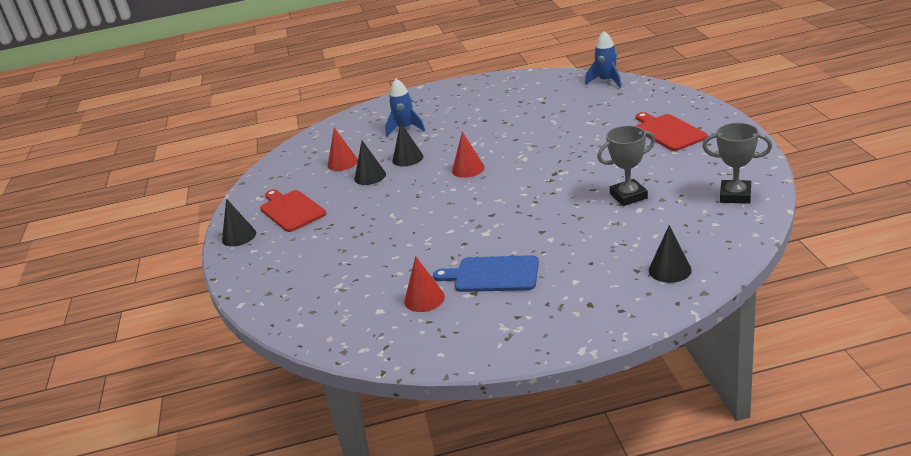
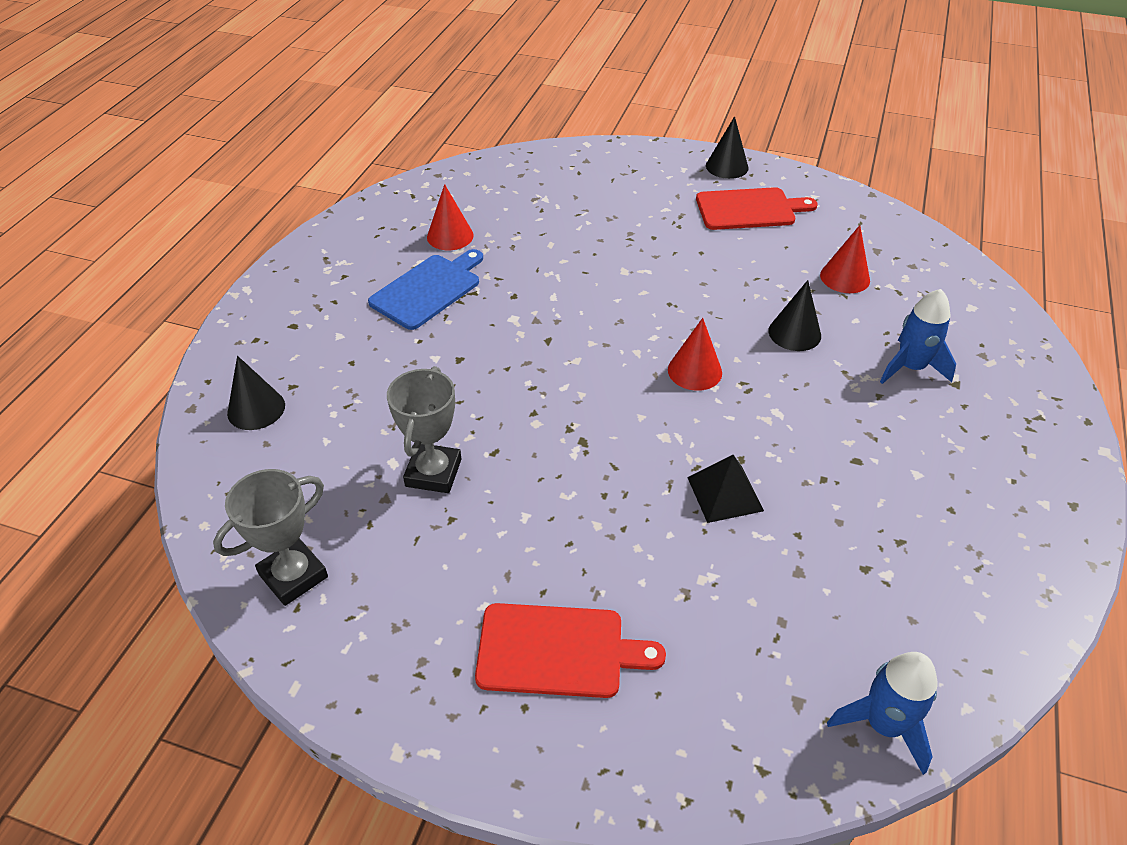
camera: 115 degrees right, 15 degrees up
black cone [354,141,386,185] -> none
none -> black pyramid [687,455,764,523]

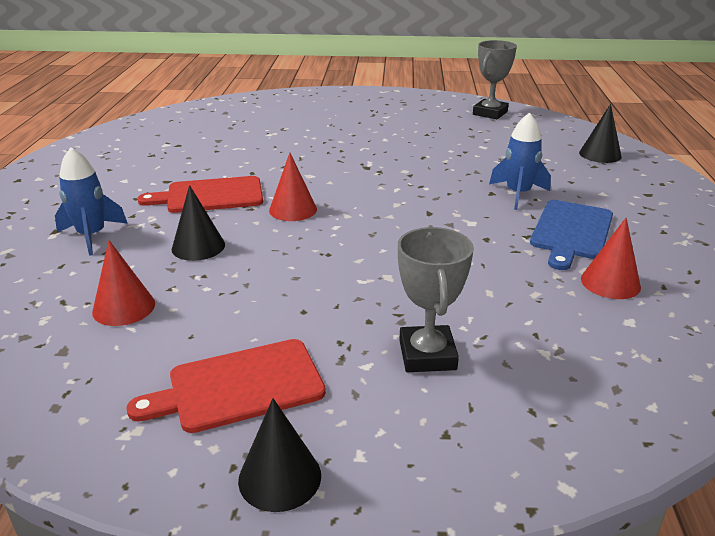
camera: 165 degrees right, 15 degrees down
grey trophy [387,366,461,493] -> grey trophy moved to [398,227,474,372]
red cutting board [475,603,666,698] -> red cutting board moved to [137,176,263,213]
black pyramid [687,455,764,523] -> none
blue rocket [827,652,938,775] -> blue rocket moved to [489,112,551,210]

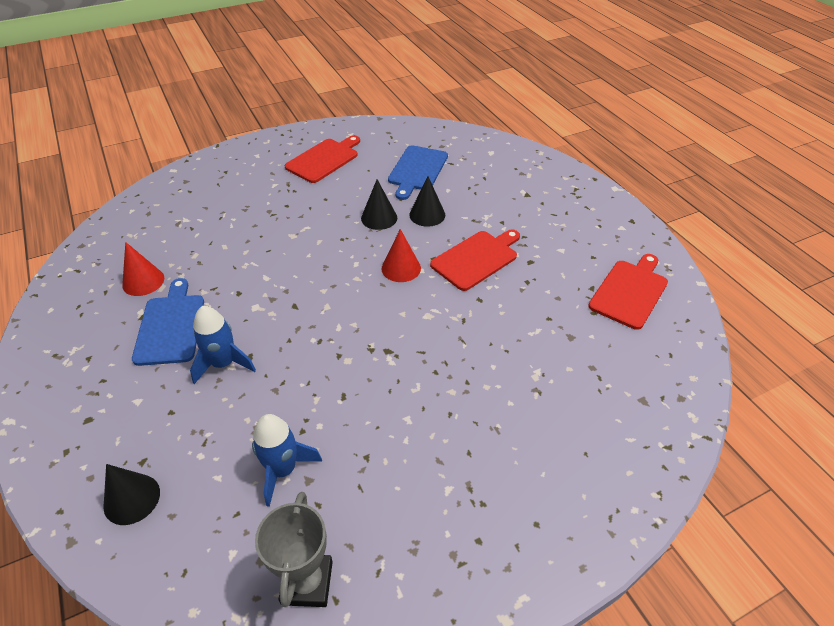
camera: 150 degrees right, 15 degrees up
blue rocket [55,147,128,256] -> blue rocket moved to [252,414,322,507]
red cone [92,240,155,326] -> blue cutting board [388,145,448,200]
black cone [238,398,321,512] -> black cone moved to [361,179,397,230]
grey trophy [398,227,474,372] -> none
none -> red cutting board [588,254,668,330]

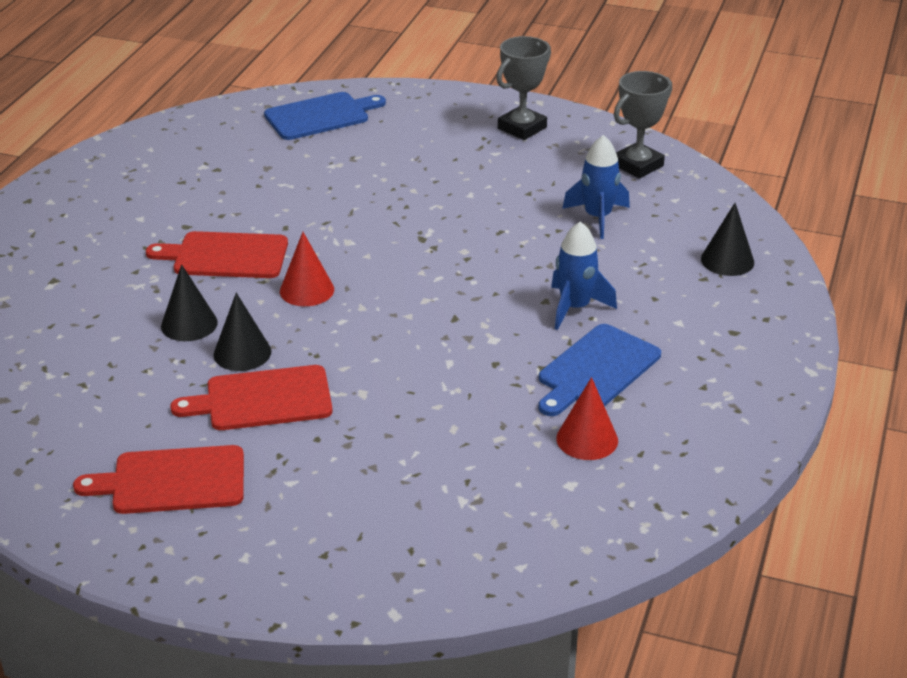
camera: 135 degrees left, 10 degrees down
blue cutting board [388,145,448,200] -> blue cutting board moved to [264,92,386,140]
red cutting board [588,254,668,330] -> red cutting board moved to [170,365,333,430]
none -> grey trophy [496,36,551,140]

